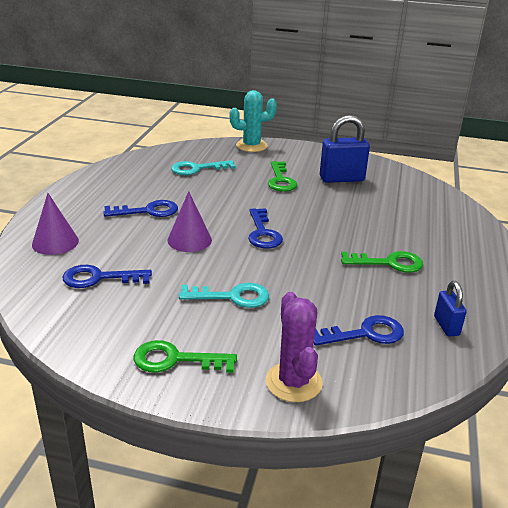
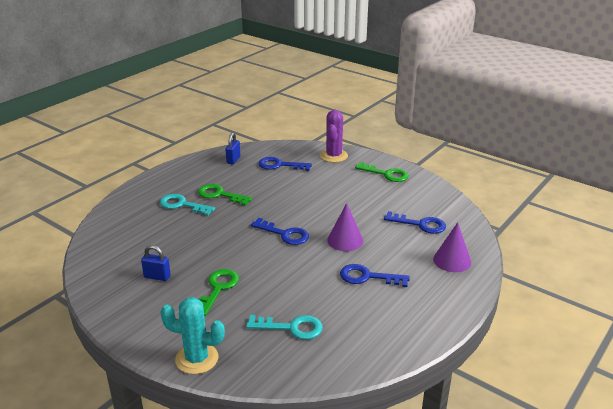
camera: 155 degrees left, 0 degrees up
turquoise key [179,283,269,308] -> turquoise key moved to [160,194,215,216]
blue key [248,208,283,248] -> blue key turned 105 degrees clockwise [251,218,309,245]
blue padlock [320,115,370,183] -> blue padlock [141,245,171,281], size x0.55

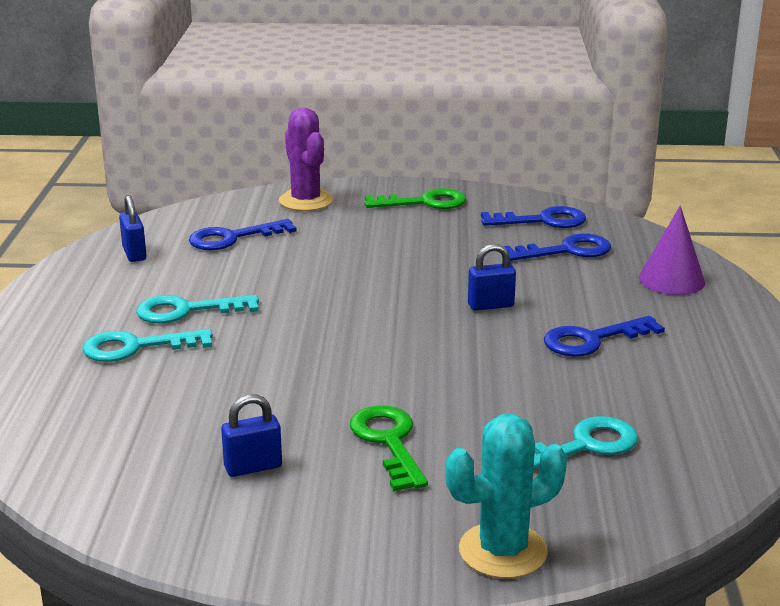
camera: 35 degrees left, 5 degrees down
green key [198,184,252,206] -> turquoise key [136,295,259,324]
blue key [251,218,309,245] -> blue key moved to [481,206,586,228]
purple cone [327,203,363,251] -> blue padlock [468,244,516,311]

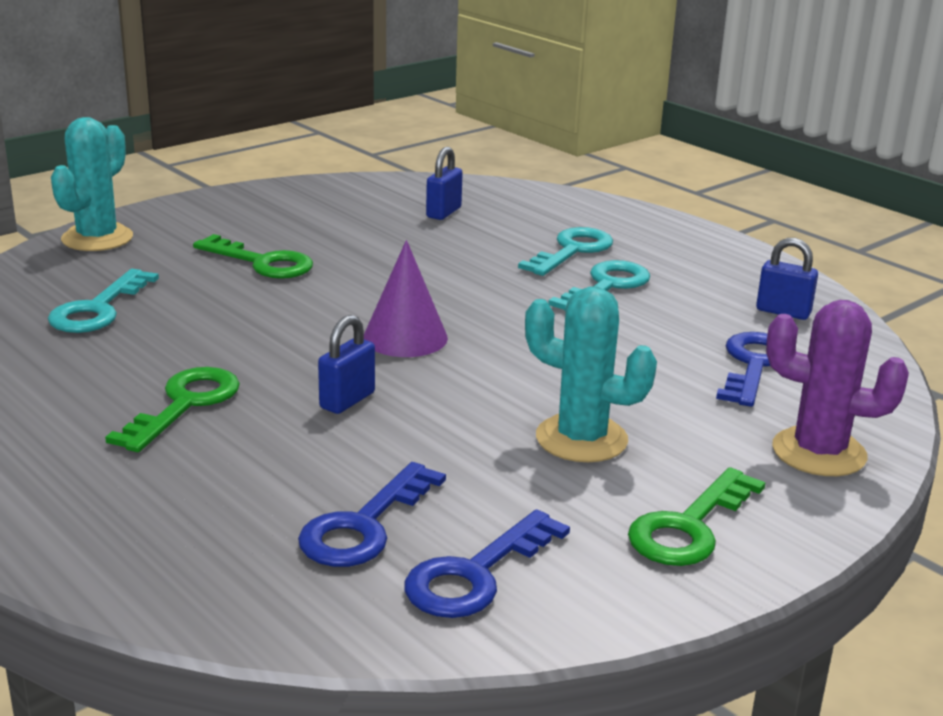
camera: 135 degrees right, 0 degrees up
blue padlock [221,394,282,477] -> blue padlock moved to [426,147,463,220]
blue key [544,316,665,357] -> green key [105,367,240,452]
purple cone [639,206,705,295] -> purple cone moved to [364,240,448,357]
none -> turquoise cactus [525,287,657,462]

